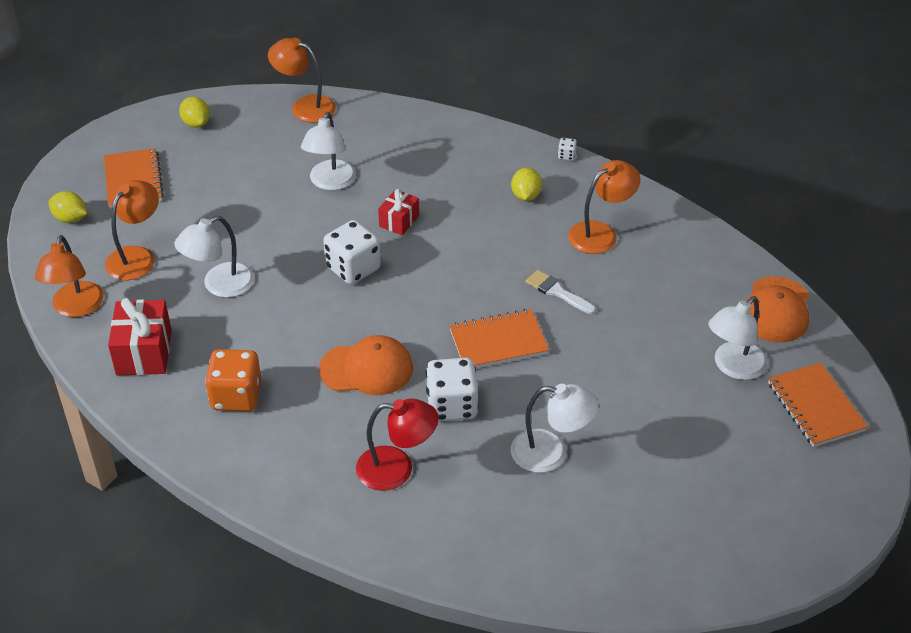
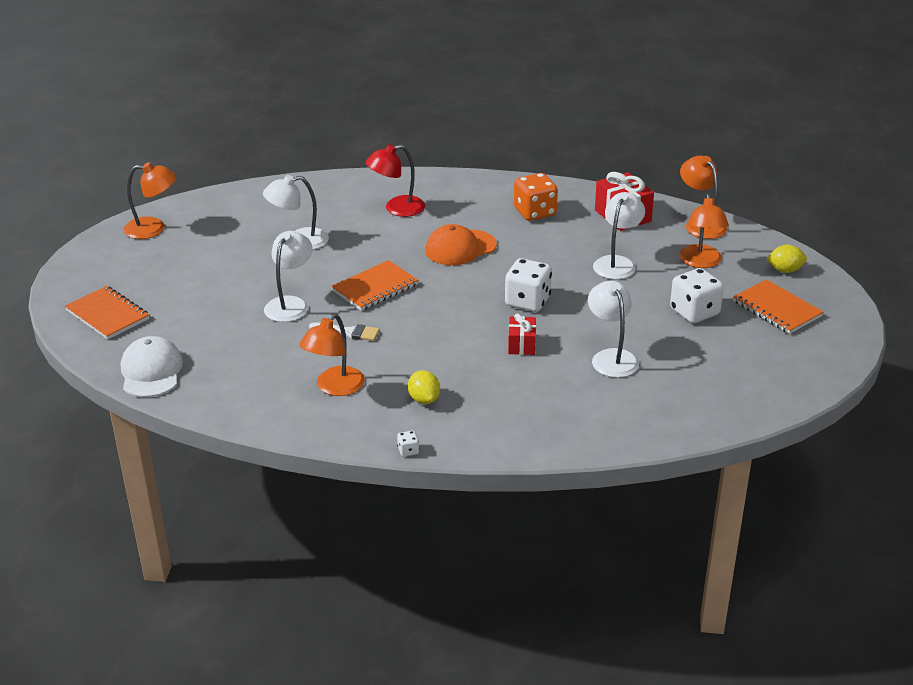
camera: 155 degrees right, 10 degrees down
yellow lemon [179,97,210,128] -> none
orange lamp [268,38,336,123] -> orange lamp moved to [123,162,177,239]
white dice [426,358,478,421] -> white dice moved to [670,268,724,323]
white lamp [708,296,768,380] -> white lamp moved to [264,231,312,322]
orange cap [746,276,809,343] -> white cap [121,336,183,397]

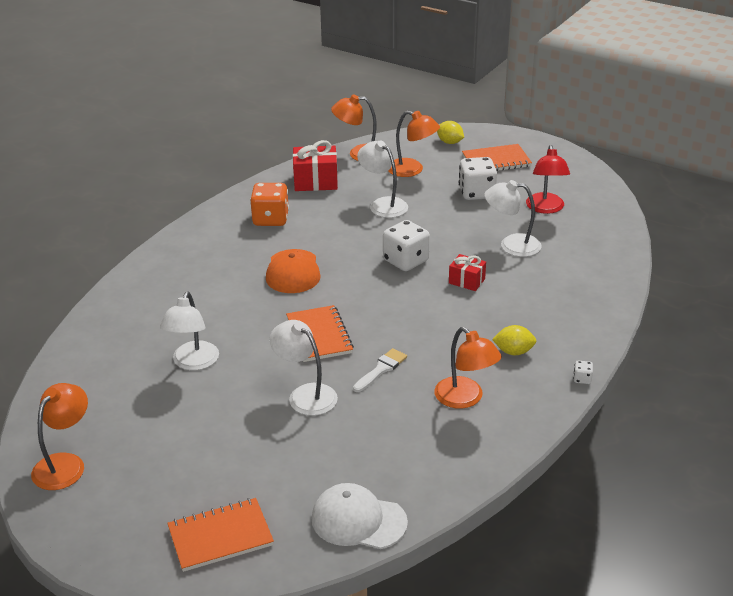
camera: 65 degrees left, 0 degrees up
red lamp [365,144,425,217] -> red lamp moved to [526,145,570,214]
yellow lemon [766,245,807,273] -> yellow lemon turned 75 degrees counterclockwise [437,121,464,144]

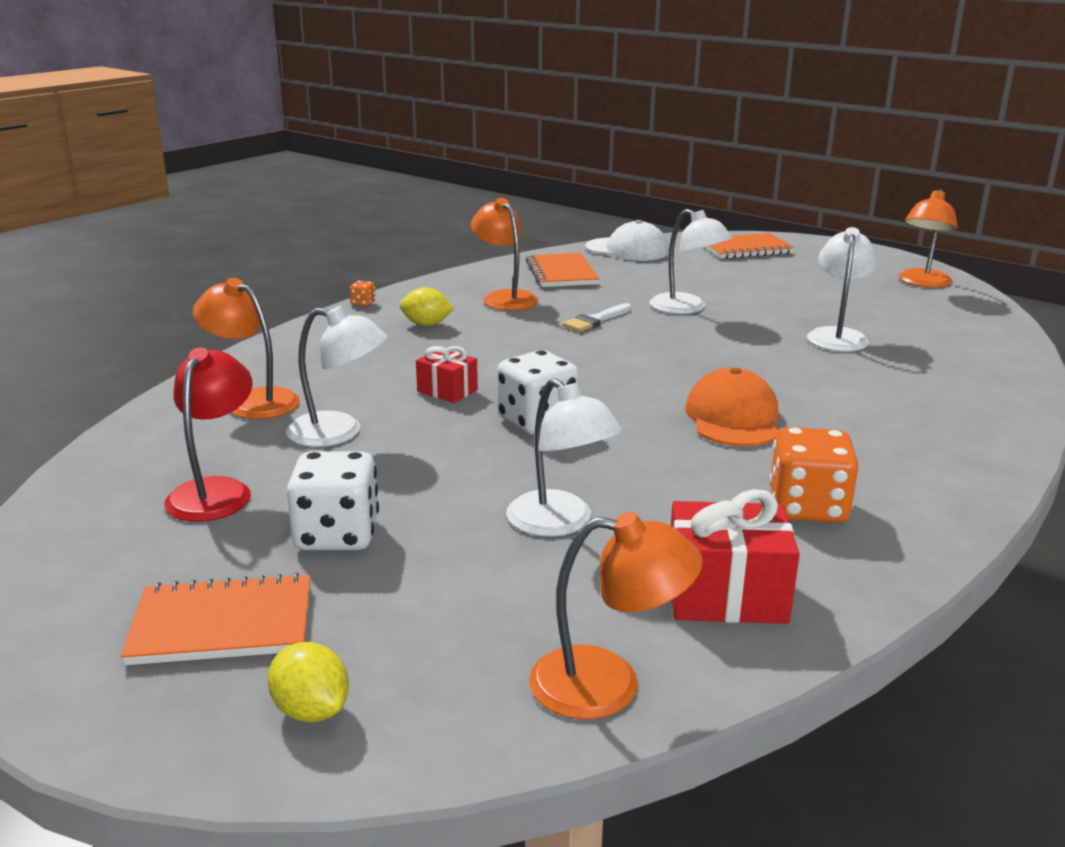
camera: 175 degrees left, 10 degrees down
orange notebook [286,305,354,362] -> orange notebook moved to [525,253,600,287]
orange lamp [388,111,440,177] -> orange lamp moved to [193,278,300,419]
white dice [573,361,593,384] -> orange dice [350,281,376,306]

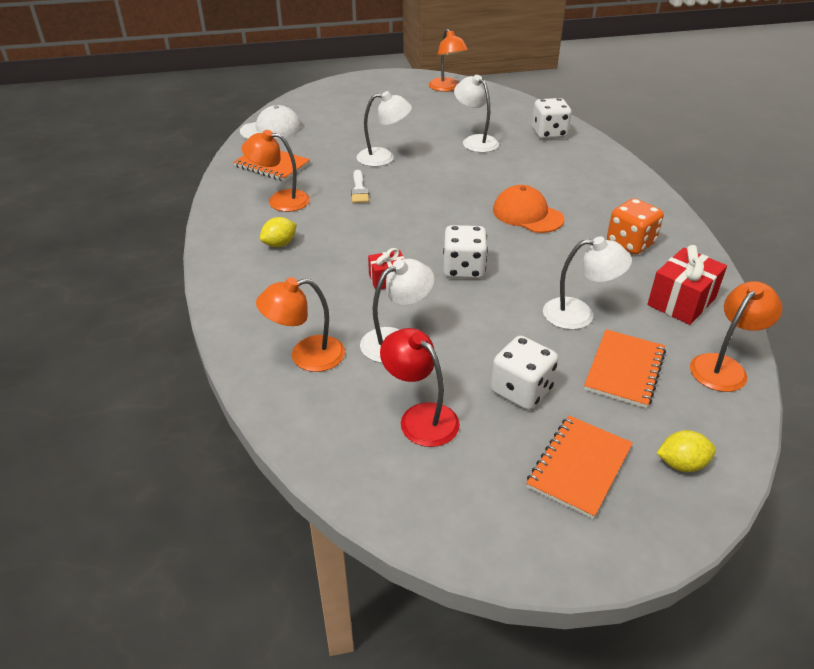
camera: 50 degrees left, 15 degrees up
orange dice [350,281,376,306] -> none
orange notebook [705,233,795,259] -> orange notebook moved to [584,329,666,408]
none -> white dice [532,98,572,139]

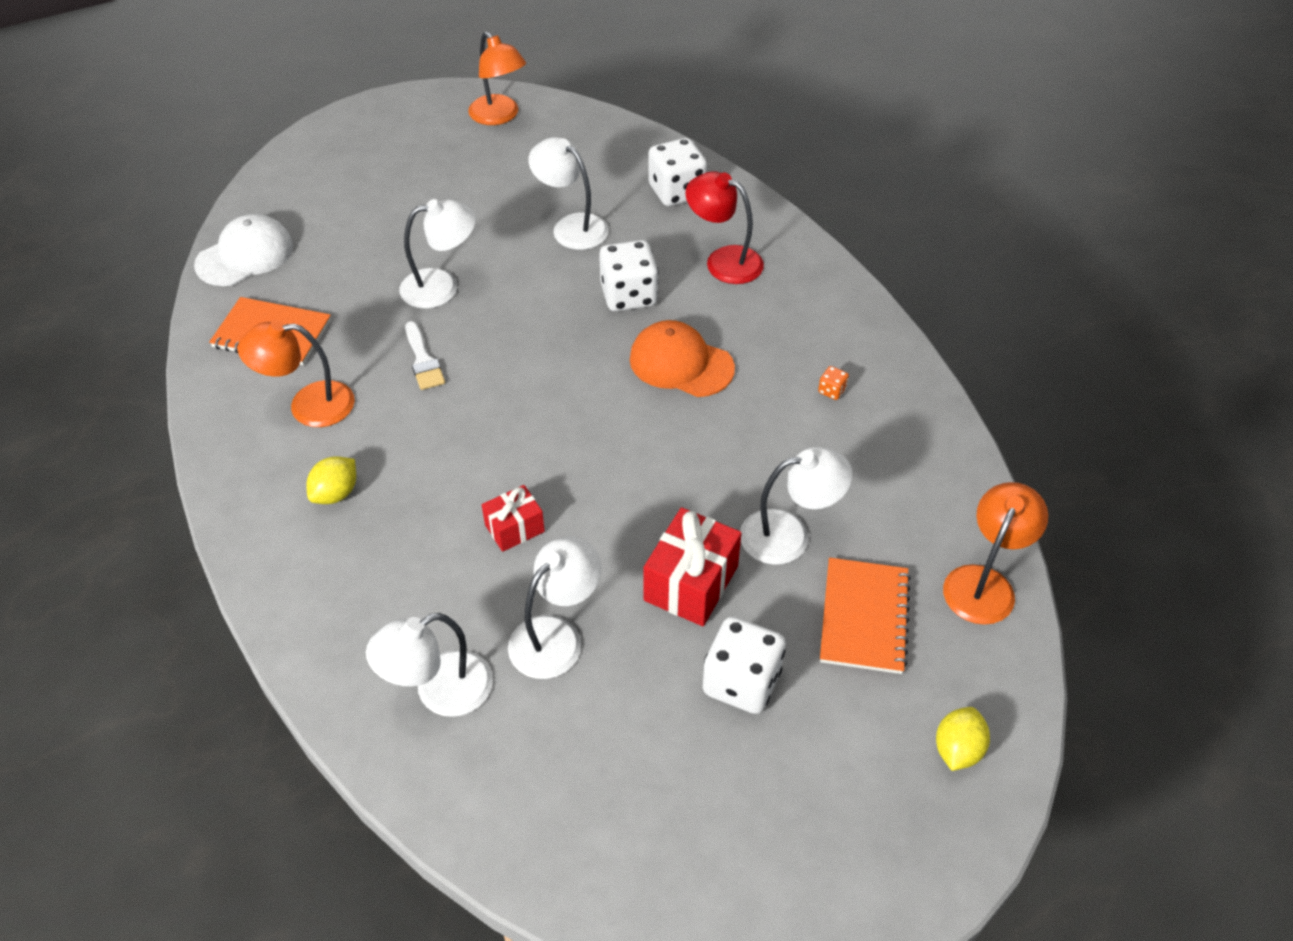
camera: 15 degrees left, 10 degrees up
orange lamp [256,277,345,372] -> white lamp [366,613,493,717]
red lamp [380,328,460,447] -> red lamp moved to [686,171,764,284]
white dice [443,225,488,279] -> white dice moved to [599,240,659,311]
orange notebook [526,416,633,519] -> none
orange dice [607,198,664,254] -> orange dice [818,366,849,400], size x0.42
red gift [647,245,727,325] -> red gift moved to [643,507,741,626]
yellow lemon [657,430,716,472] -> yellow lemon turned 45 degrees counterclockwise [936,707,990,771]

